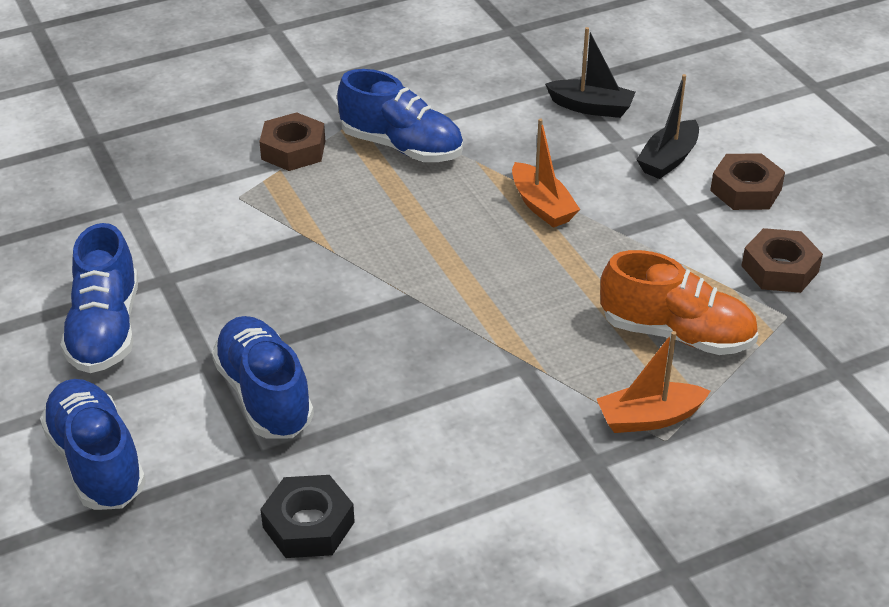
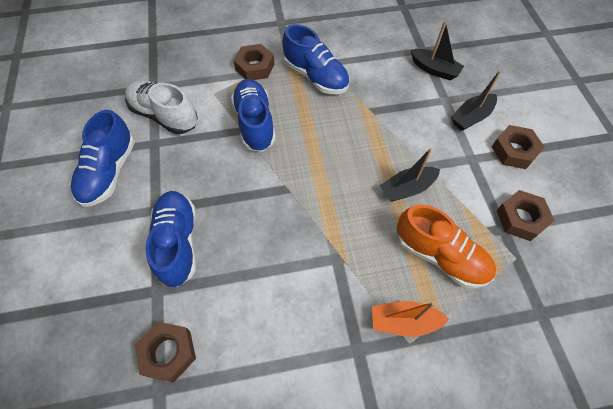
camera: 15 degrees right, 20 degrees up
blue shoe [40,379,146,510] -> blue shoe moved to [231,79,276,152]
black nut [260,475,355,558] -> brown nut [135,322,196,382]
orange boat [512,118,580,228] -> none
none -> white shoe [125,80,198,134]
none -> black boat [380,148,440,202]

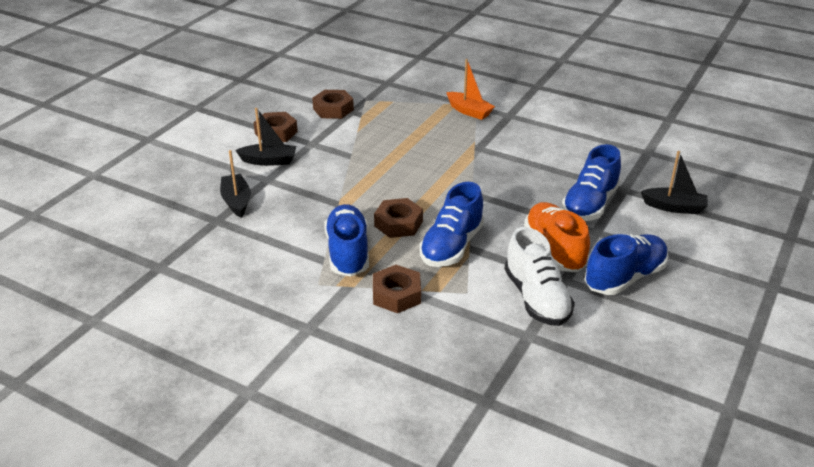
camera: 140 degrees left, 25 degrees down
brown nut [135,322,196,382] -> brown nut moved to [374,198,423,238]
black boat [380,148,440,202] -> black boat moved to [641,151,707,214]
orange shoe [397,205,496,288] -> orange shoe moved to [524,202,590,272]

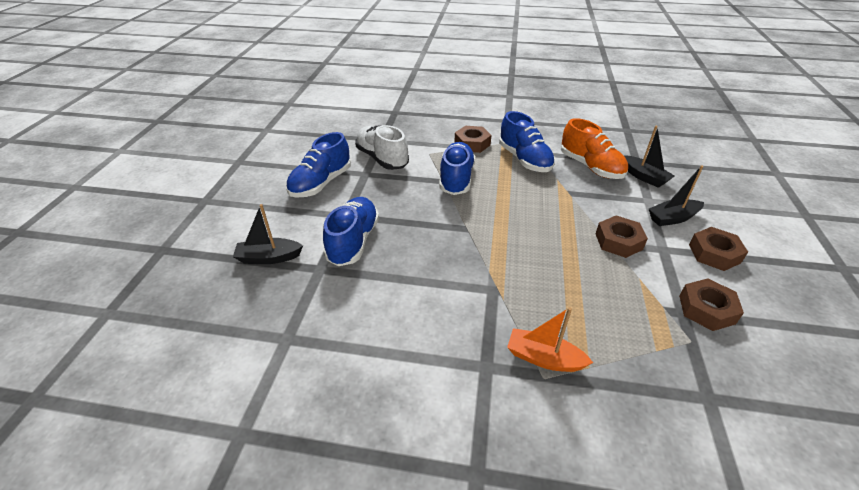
camera: 160 degrees right, 5 degrees up
brown nut [374,198,423,238] -> brown nut moved to [596,215,648,258]
orange shoe [524,202,590,272] -> orange shoe moved to [561,118,628,179]

